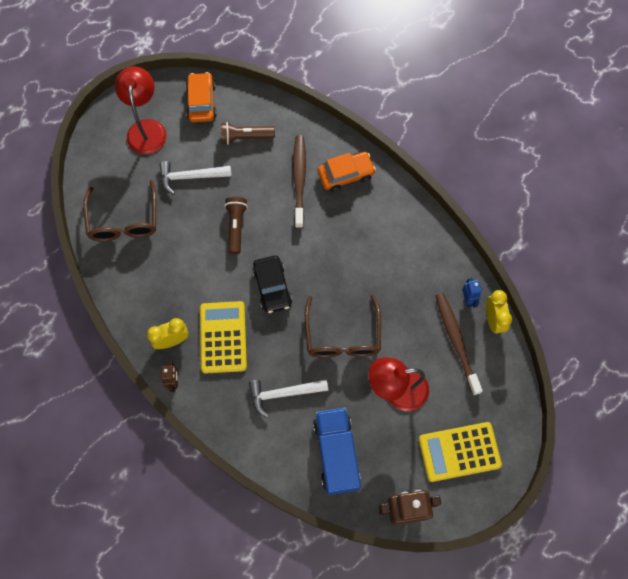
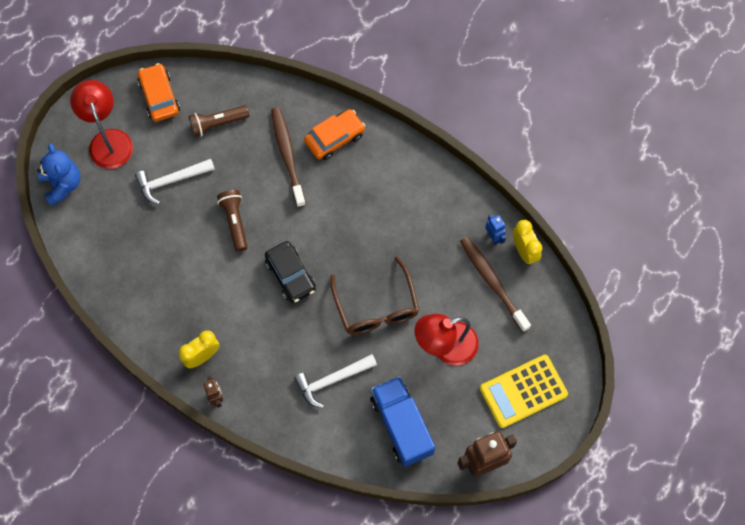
camera: 15 degrees left, 0 degrees up
brown glasses [83,180,156,241] -> none
yellow calculator [200,301,247,374] -> none
none -> blue teddy bear [37,144,81,206]

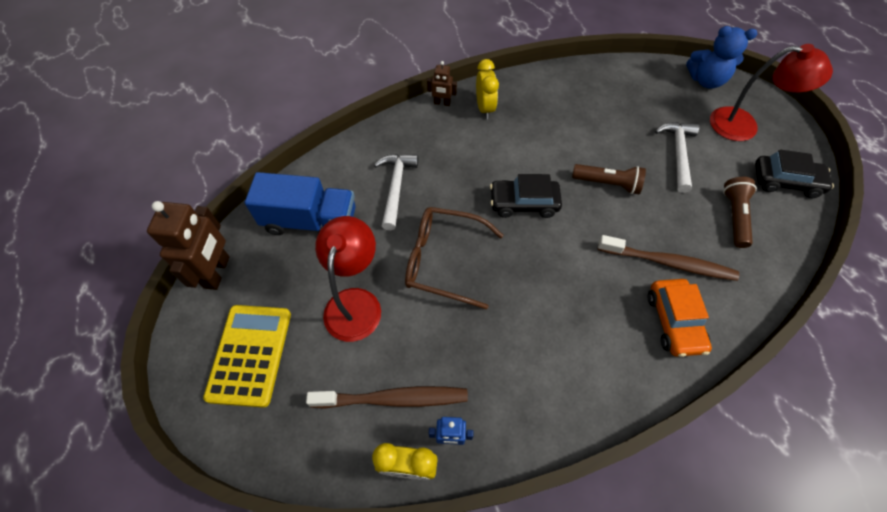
camera: 120 degrees right, 10 degrees down
orange car [137,63,180,122] -> black car [755,149,834,198]

